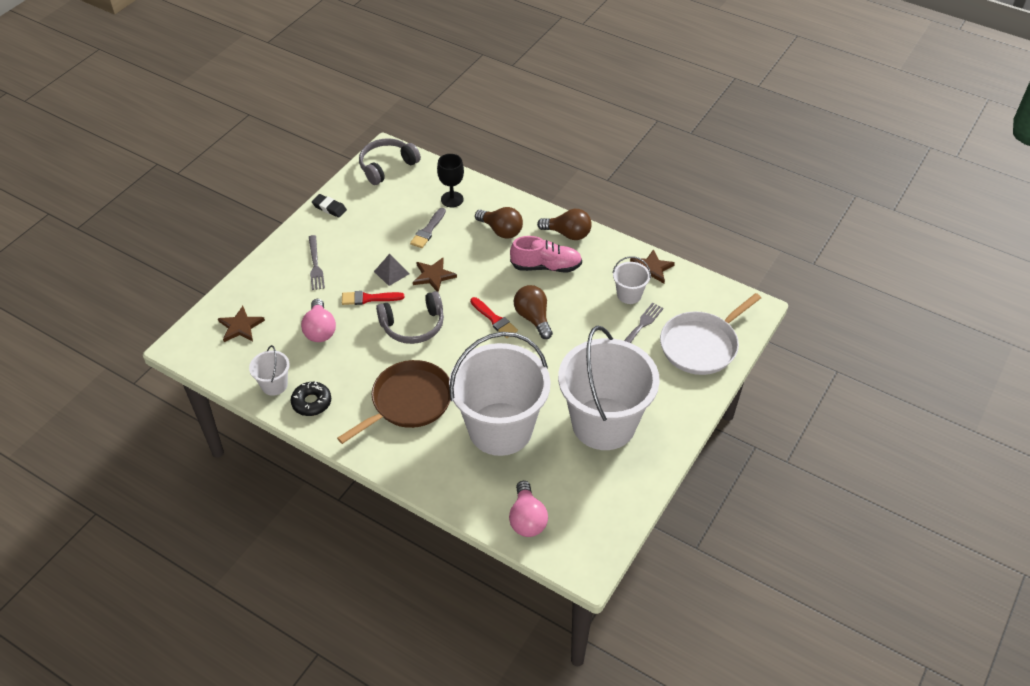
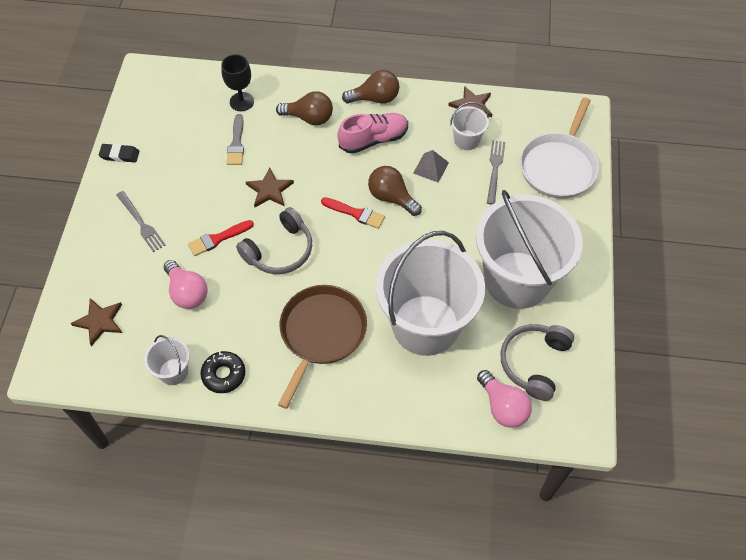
camera: 25 degrees left, 10 degrees up
grey headphones [359,138,421,185] -> grey headphones moved to [500,324,574,401]
grey pyramid [374,254,410,286] -> grey pyramid moved to [413,150,449,183]

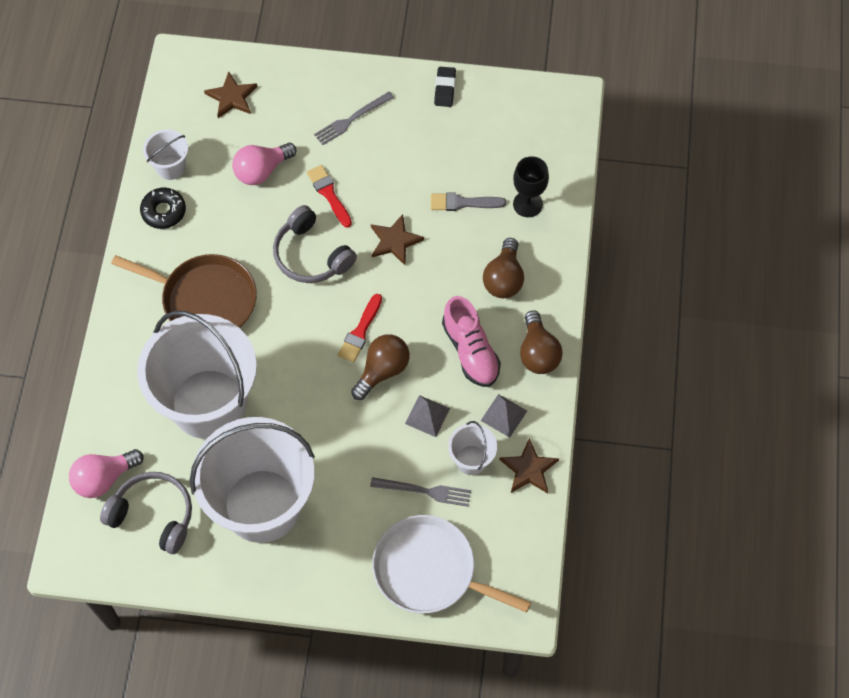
camera: 90 degrees right, 5 degrees up
none -> grey pyramid [481,394,527,438]

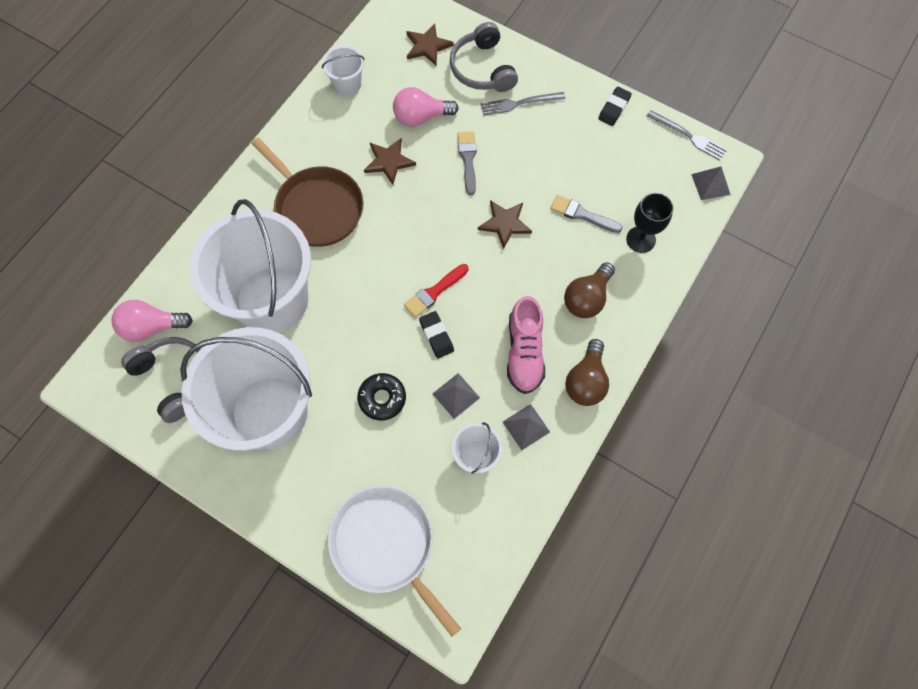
camera: 25 degrees right, 5 degrees up
black donut [140,188,186,229] -> black donut moved to [357,373,406,421]
grey headphones [273,205,357,283] -> grey headphones moved to [450,22,518,92]
red brush [307,165,352,228] -> grey brush [458,131,477,195]
brown light bulb [351,334,410,400] -> black eraser [419,311,454,358]
grey fork [370,477,471,507] -> grey fork moved to [647,110,727,160]
brown star [499,438,559,493] -> brown star moved to [364,138,416,185]
none -> grey pyramid [691,166,731,200]

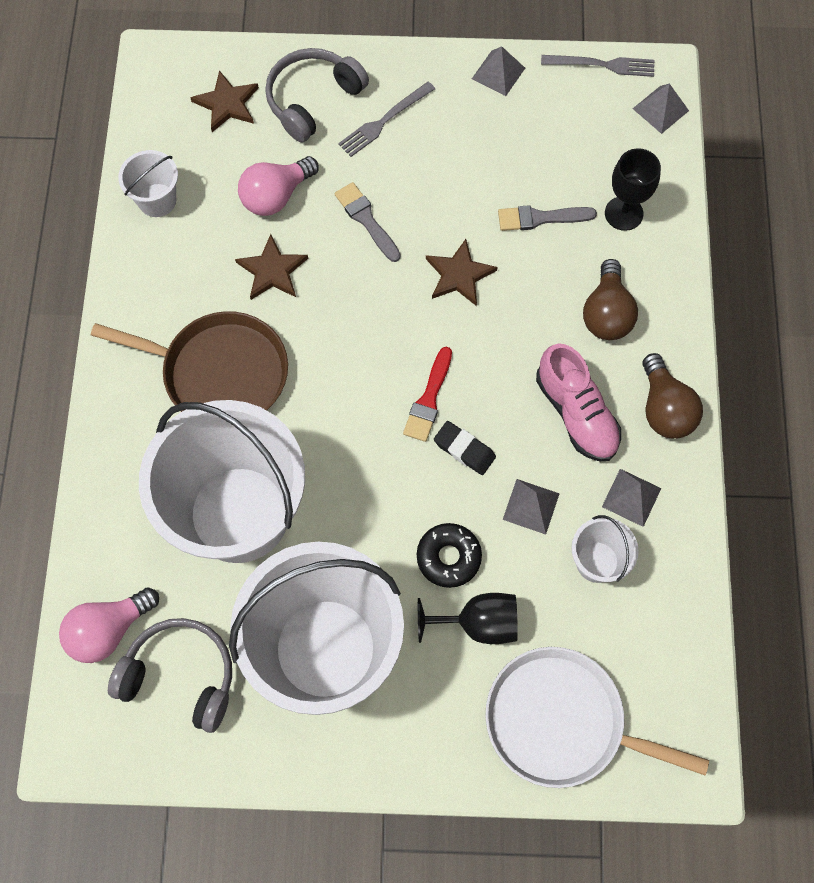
camera: 30 degrees left, 0 degrees up
grey headphones [450,22,518,92] -> grey headphones turned 90 degrees clockwise [265,48,369,142]
black eraser [598,87,632,126] -> grey pyramid [472,46,525,96]
none -> black goblet [418,593,518,644]

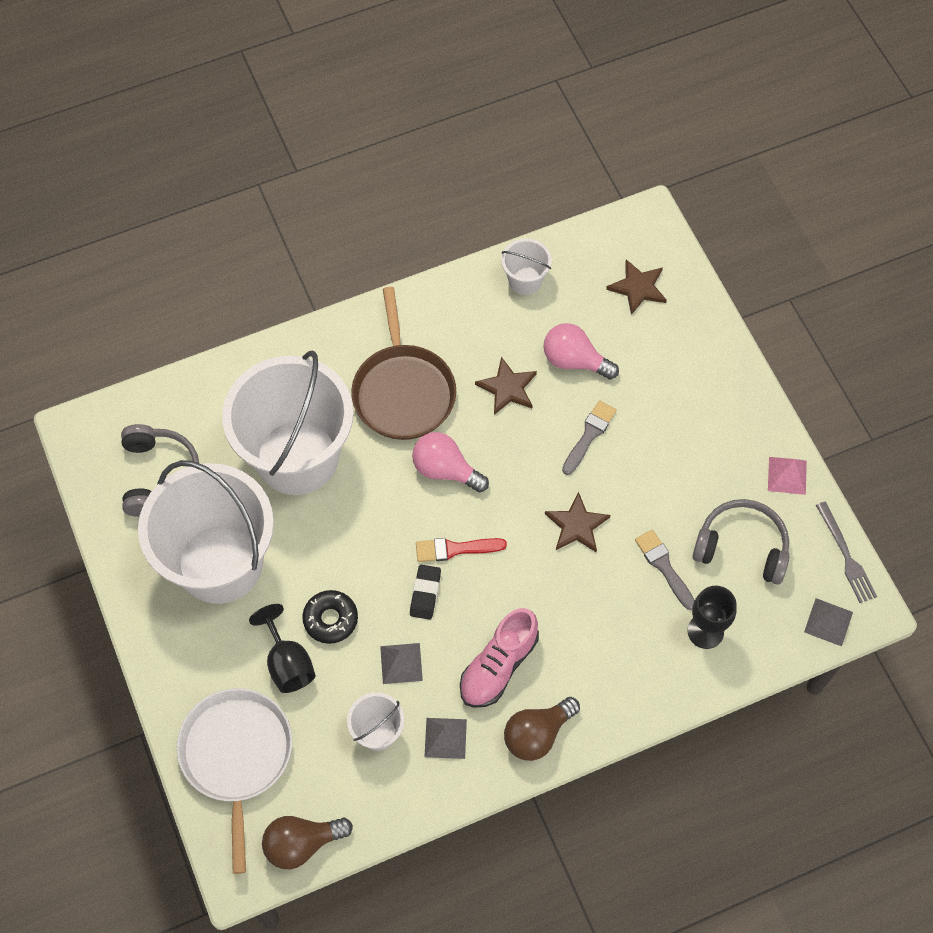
camera: 65 degrees right, 5 degrees down
pink light bulb [59,587,159,663] -> pink light bulb moved to [412,432,489,493]
grey headphones [265,48,369,142] -> grey headphones moved to [693,499,789,585]
grey fork [338,82,435,157] -> none
grey pyramid [472,46,525,96] -> pink pyramid [768,457,807,495]
brown light bulb [583,259,638,340] -> brown light bulb moved to [262,816,353,869]

